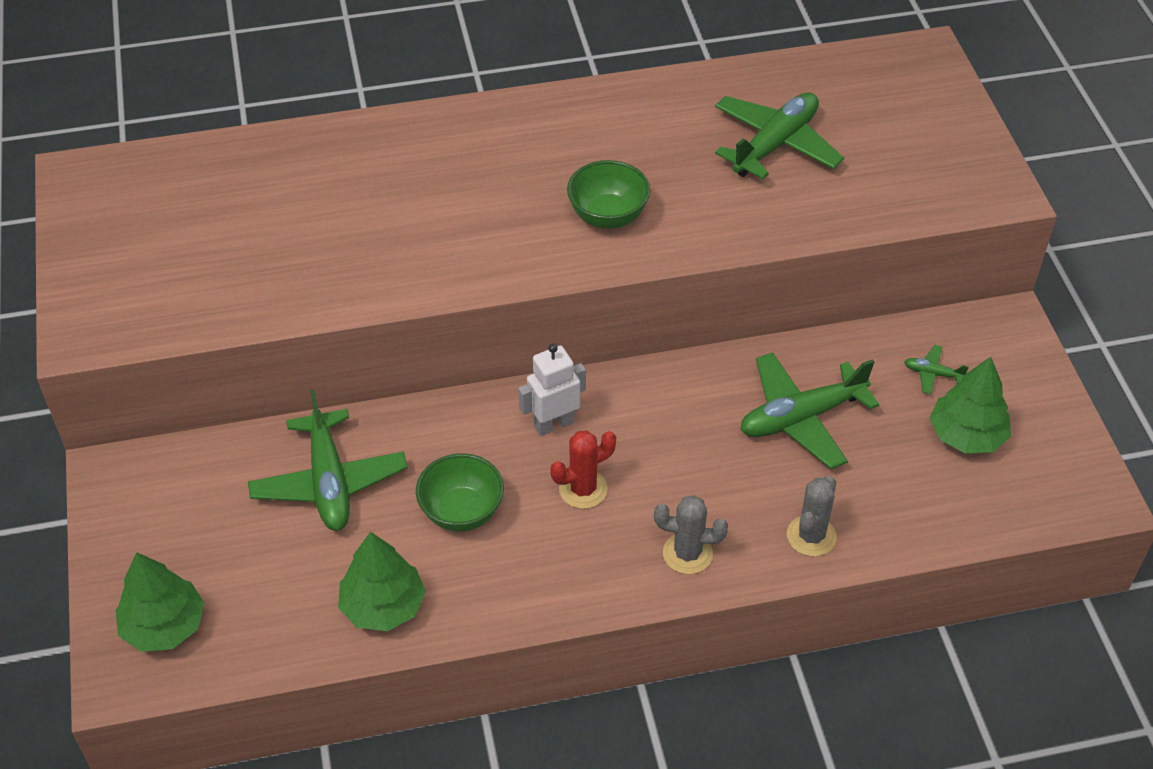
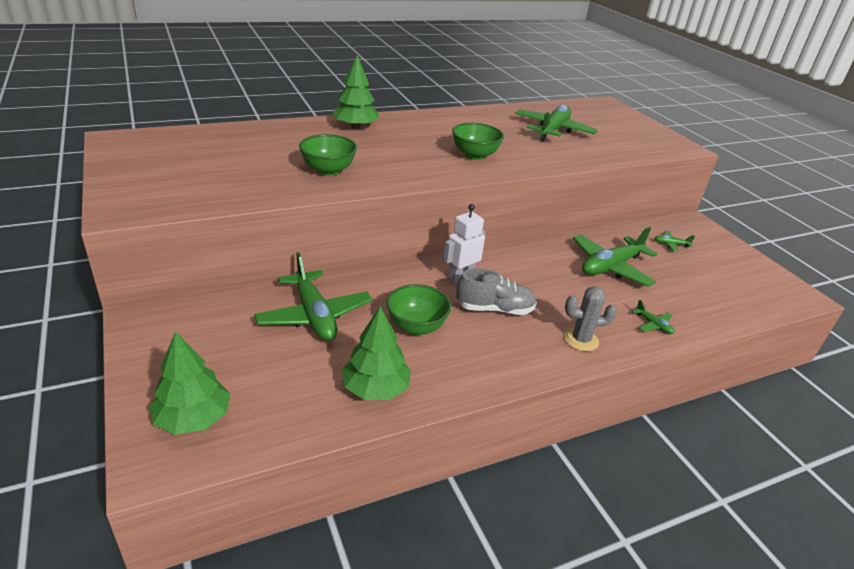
camera: 15 degrees left, 15 degrees down
red cactus [550,430,616,509] -> grey shoe [456,268,537,315]
grey cactus [787,476,837,556] -> green plane [632,300,674,334]
green tree [930,357,1011,453] -> green tree moved to [332,55,379,129]
none -> green bowl [299,134,357,176]

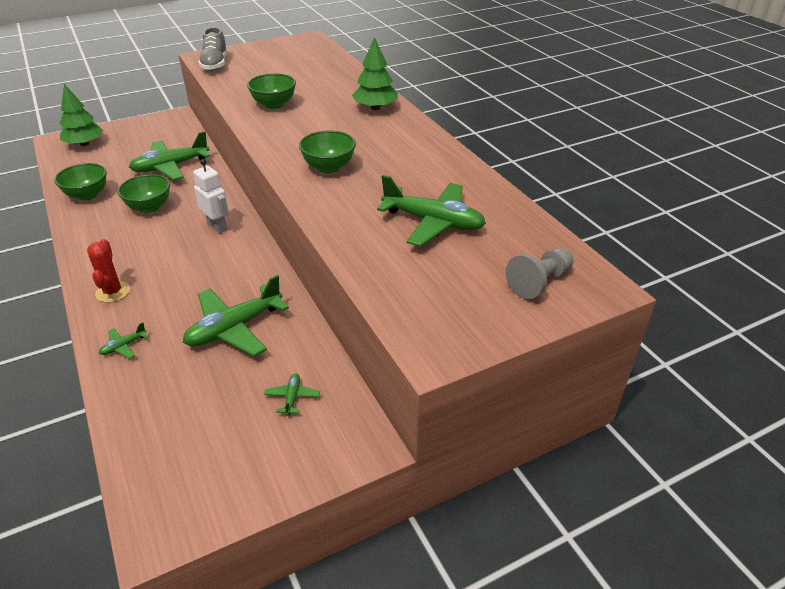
camera: 90 degrees right, 5 degrees up
green tree [342,306,411,400] -> green bowl [54,163,107,201]
grey shoe [456,268,537,315] -> grey shoe moved to [198,27,228,71]
grey cactus [564,286,617,351] -> red cactus [87,239,130,302]
green plane [573,227,657,287] -> green plane turned 90 degrees counterclockwise [183,275,289,356]
none -> grey pawn [506,248,574,299]

